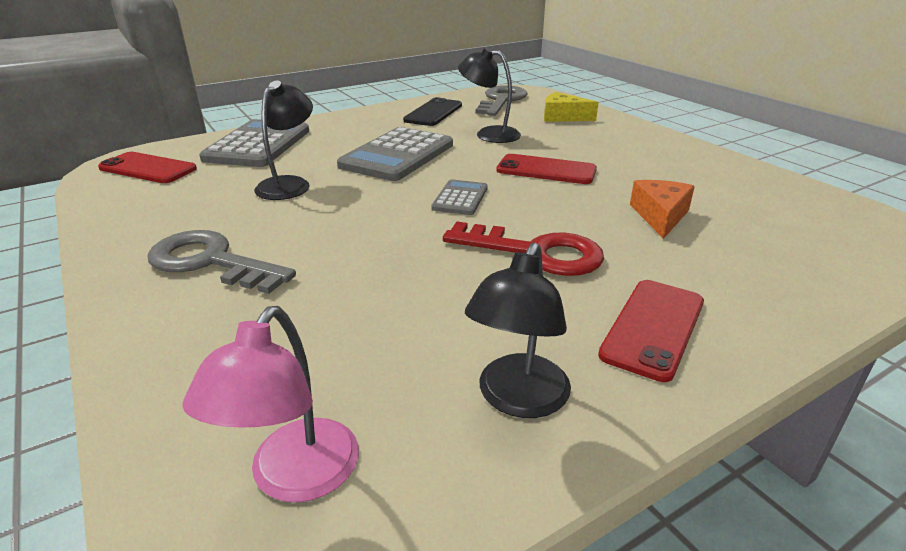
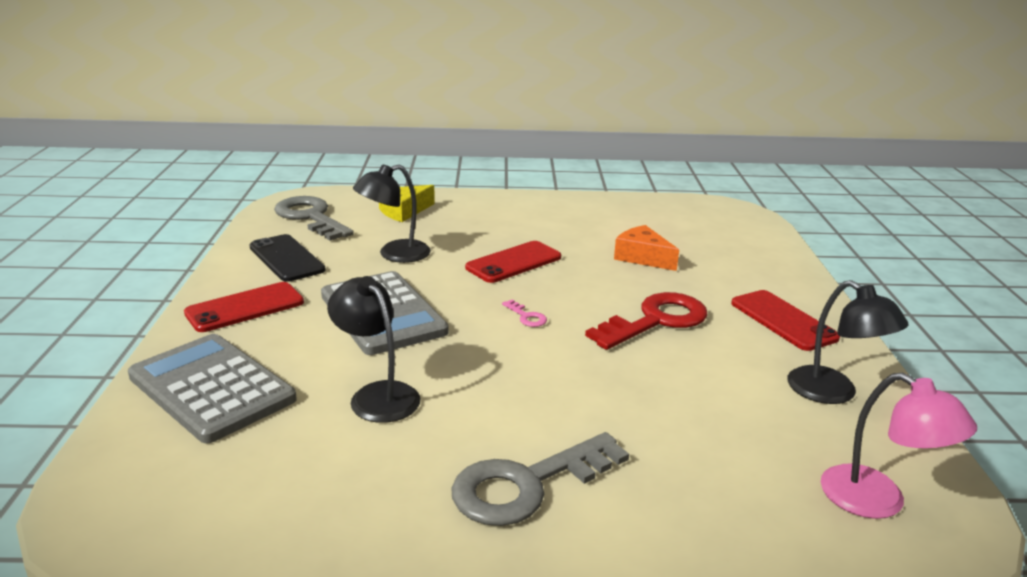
camera: 60 degrees left, 5 degrees down
red phone [98,152,197,183] -> red phone moved to [184,282,304,332]
grey calculator [431,179,488,215] -> pink key [502,300,547,327]

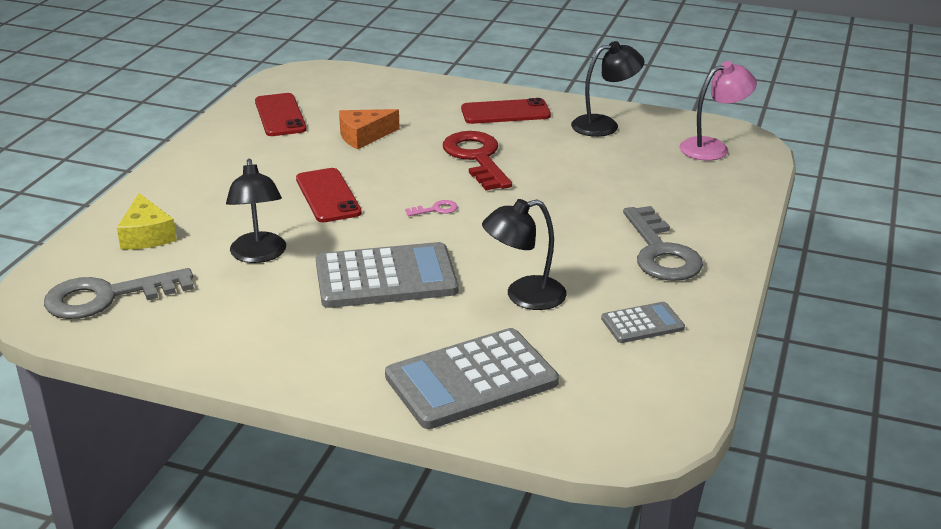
camera: 70 degrees left, 5 degrees up
red phone [184,282,304,332] -> red phone moved to [255,93,307,136]
black phone [249,234,325,282] -> none
none -> grey calculator [601,302,685,343]

